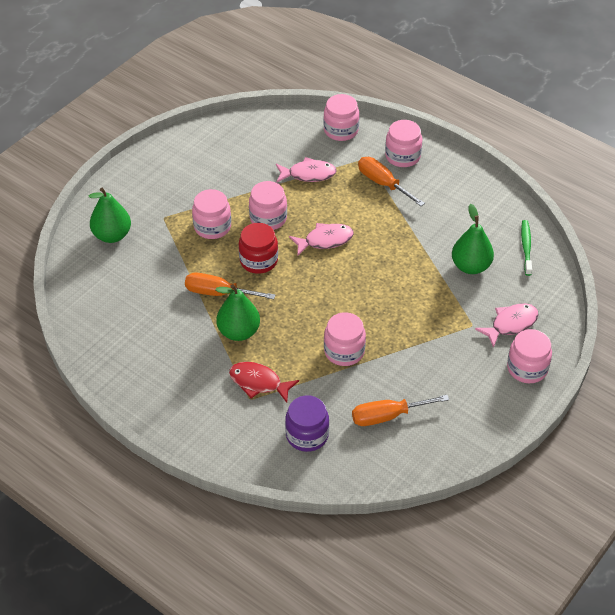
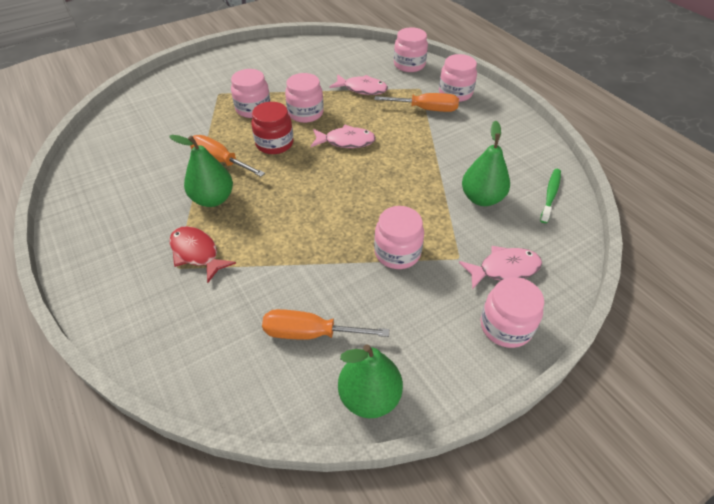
camera: 20 degrees right, 0 degrees up
green pear [89,188,131,243] -> green pear moved to [338,344,403,418]
purple jar [285,395,329,452] -> none
pink jar [324,312,366,366] -> pink jar moved to [374,206,424,269]
orange screwdriver [358,157,425,206] -> orange screwdriver turned 120 degrees clockwise [374,93,459,112]

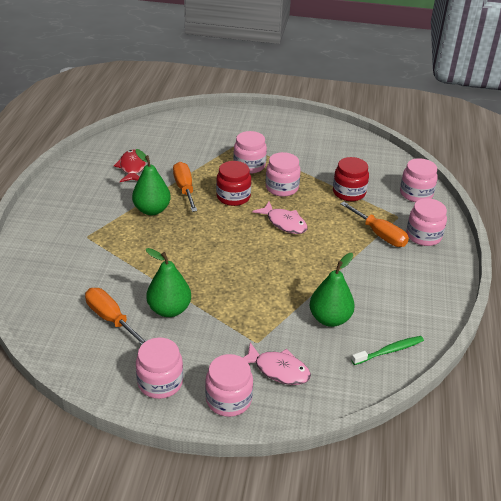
camera: 40 degrees right, 10 degrees down
red fish [169,226,236,283] -> red fish moved to [114,149,146,182]
pink fish [329,74,388,95] -> red jar [333,157,369,201]
green pear [338,344,403,418] -> green pear moved to [146,248,191,317]
pink jar [374,206,424,269] -> pink jar moved to [136,338,183,399]

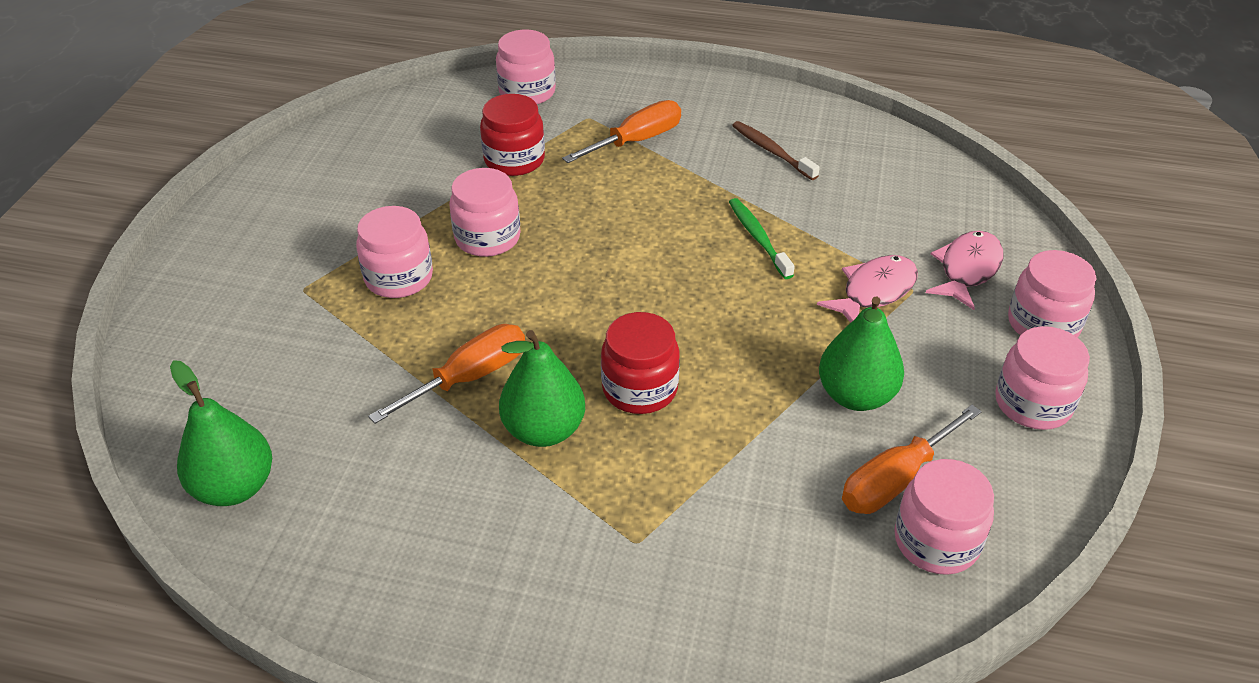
camera: 85 degrees left, 5 degrees up
red fish [114,149,146,182] -> none
orange screwdriver [173,162,197,212] -> orange screwdriver turned 150 degrees clockwise [368,324,525,424]
red jar [216,161,251,206] -> red jar moved to [601,312,680,414]
pink fish [252,202,308,234] -> pink fish moved to [817,255,918,323]
green pear [310,253,355,327] -> green pear moved to [170,360,272,506]
green toothbrush [352,336,424,365] -> green toothbrush moved to [729,198,795,279]
pink jar [406,198,447,246] -> pink jar moved to [894,459,994,575]
none -> brown toothbrush [732,121,820,180]

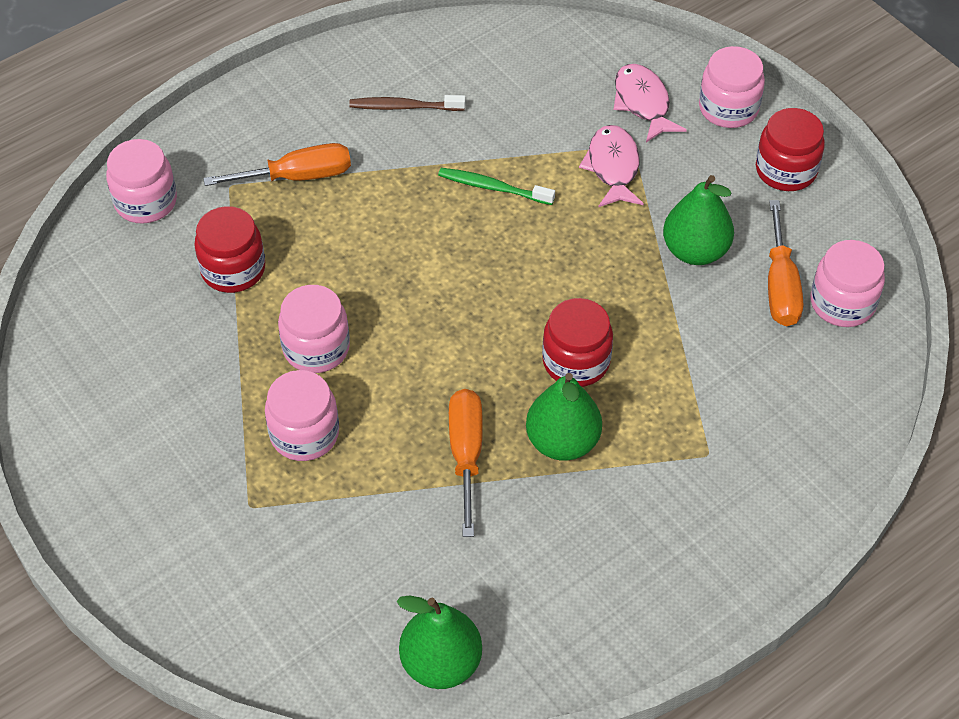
camera: 50 degrees left, 10 degrees up
orange screwdriver [562,100,681,163] -> orange screwdriver turned 75 degrees clockwise [203,143,351,186]
pink jar [995,326,1090,430] -> red jar [756,108,825,191]

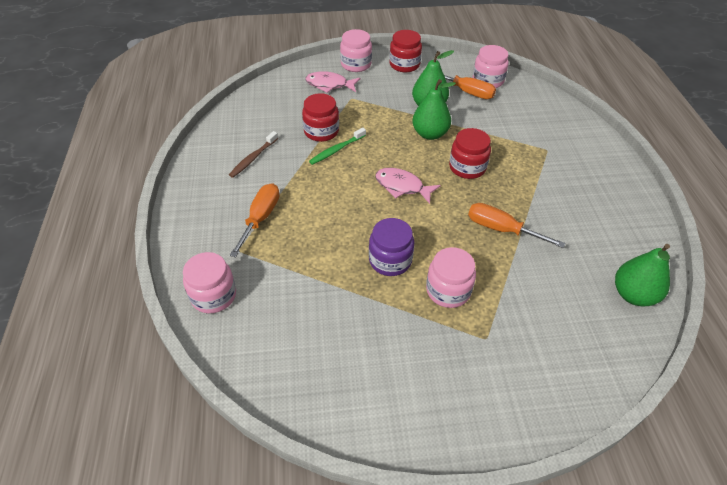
camera: 60 degrees left, 5 degrees down
red jar [194,206,265,293] -> red jar moved to [302,93,339,142]
pink jar [278,285,350,373] -> purple jar [369,218,414,276]
green pear [526,373,602,461] -> green pear moved to [412,79,456,140]
pink fish [579,125,644,207] -> pink fish moved to [375,168,441,204]

